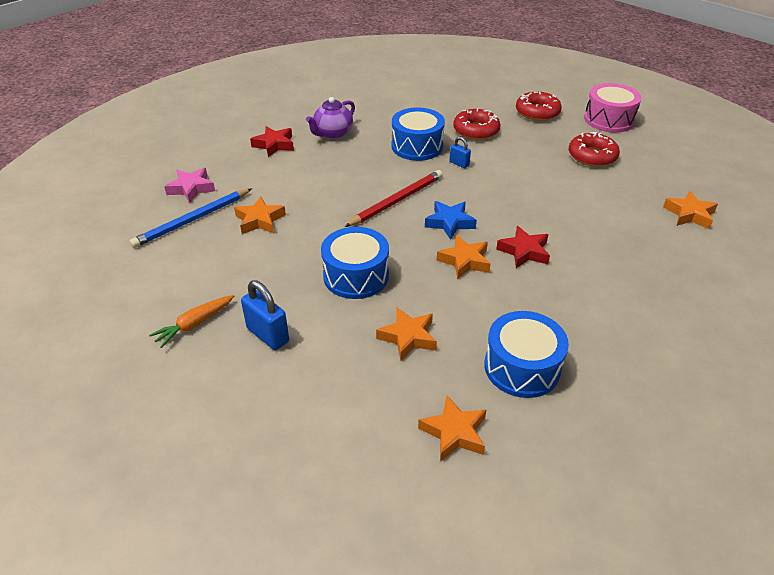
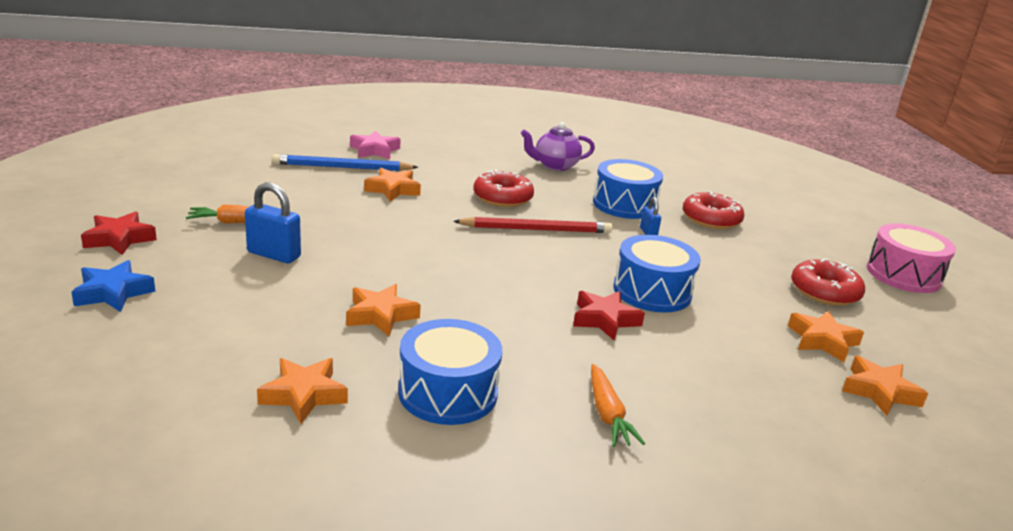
camera: 35 degrees right, 15 degrees down
blue padlock [241,280,289,350] -> blue padlock turned 60 degrees counterclockwise [245,182,301,263]
red star [250,126,294,157] -> red star moved to [81,211,157,255]
blue drum [321,227,389,299] -> blue drum moved to [613,235,701,312]
blue star [425,201,477,240] -> blue star moved to [71,260,156,312]
orange star [437,235,491,279] -> orange star moved to [788,311,864,362]
red donut [516,92,562,121] -> red donut moved to [473,169,534,207]
none -> orange carrot [591,364,645,447]

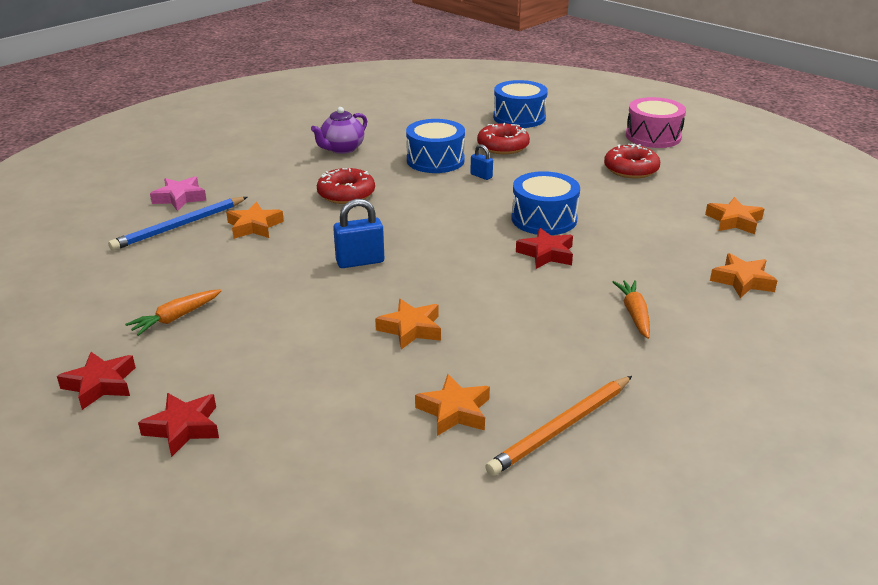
camera: 35 degrees left, 5 degrees up
blue star [71,260,156,312] -> red star [138,393,219,457]
blue padlock [245,182,301,263] -> blue padlock moved to [333,199,384,268]
blue drum [398,319,502,425] -> blue drum moved to [493,80,548,128]
red pencil [453,217,613,233] -> none
orange carrot [591,364,645,447] -> orange carrot turned 135 degrees counterclockwise [613,280,650,339]
orange star [788,311,864,362] -> orange star moved to [710,253,778,298]
none -> orange pencil [485,376,632,476]

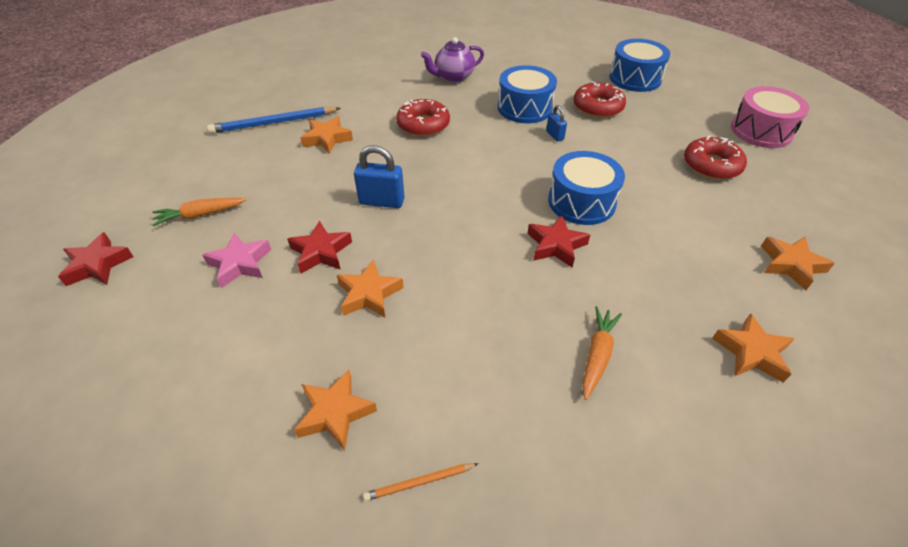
camera: 25 degrees right, 15 degrees up
red star [138,393,219,457] -> red star moved to [287,220,352,274]
pink star [150,176,207,211] -> pink star moved to [202,233,271,288]
orange pencil [485,376,632,476] -> orange pencil [363,463,479,501], size x0.50

